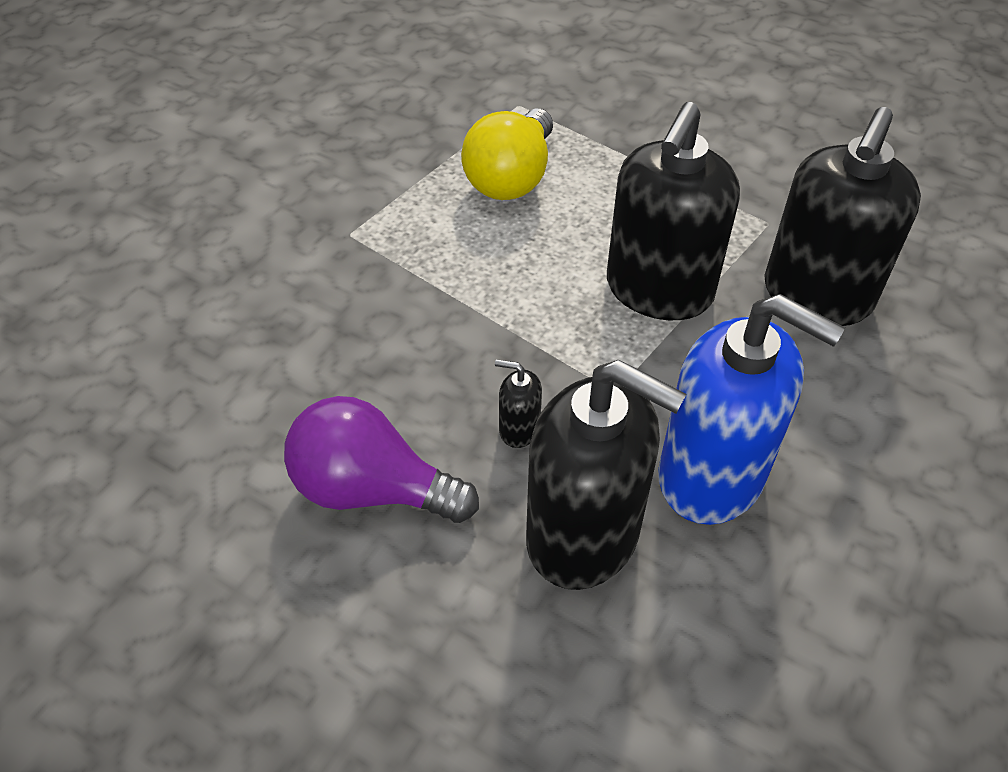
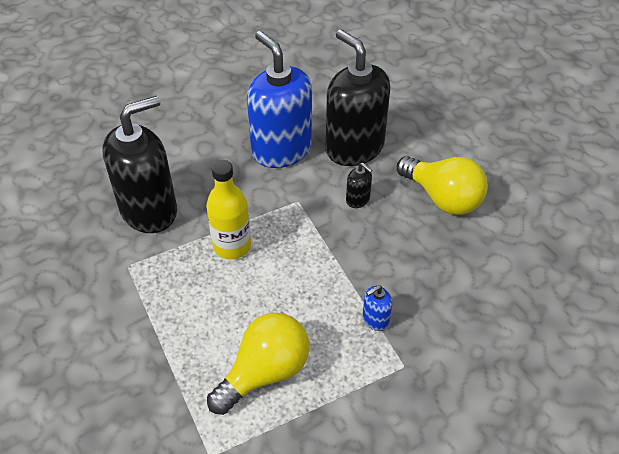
camera: 155 degrees left, 0 degrees up
purple light bulb [284,396,479,523] -> yellow light bulb [397,156,488,215]
black soap dispenser [607,102,740,320] -> yellow bottle [206,160,251,260]
none -> blue soap dispenser [363,285,392,331]

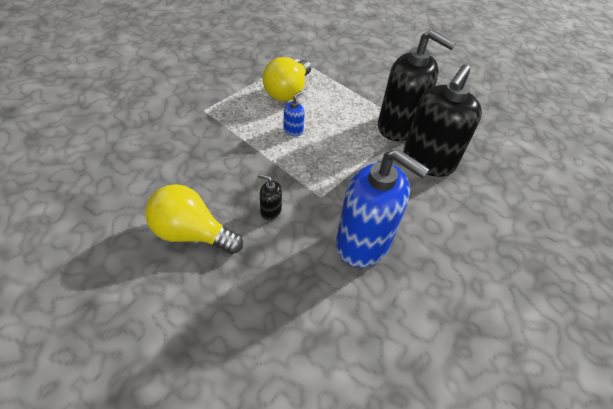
camera: 155 degrees right, 0 degrees up
yellow bottle [206,160,251,260] -> none
black soap dispenser [326,29,390,166] -> black soap dispenser moved to [378,29,456,141]
blue soap dispenser [363,285,392,331] -> blue soap dispenser moved to [283,91,305,136]

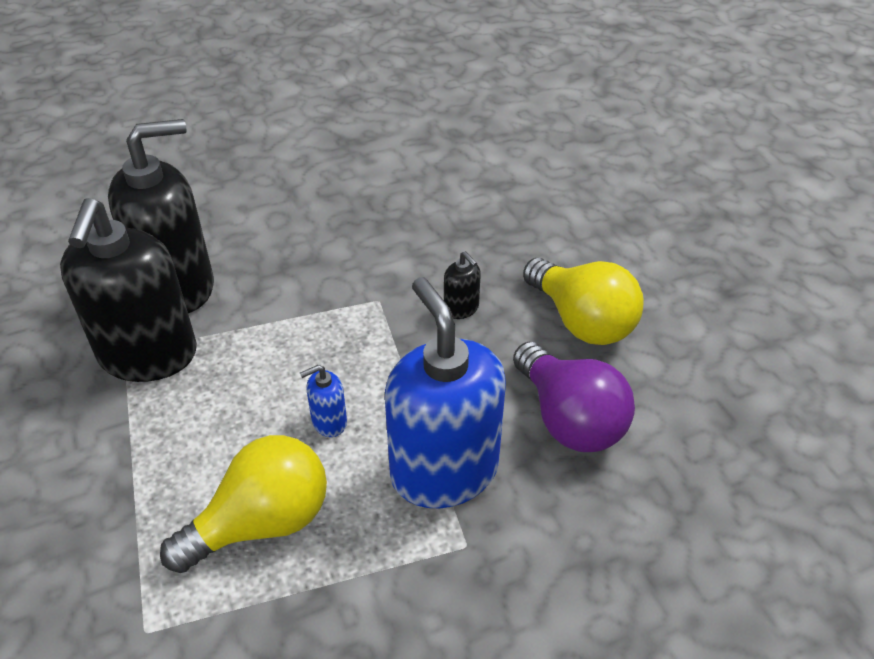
camera: 145 degrees left, 5 degrees down
blue soap dispenser [336,149,429,267] -> blue soap dispenser moved to [385,277,506,508]
black soap dispenser [378,29,456,141] -> black soap dispenser turned 150 degrees counterclockwise [60,198,197,382]
none -> purple light bulb [513,342,635,452]

